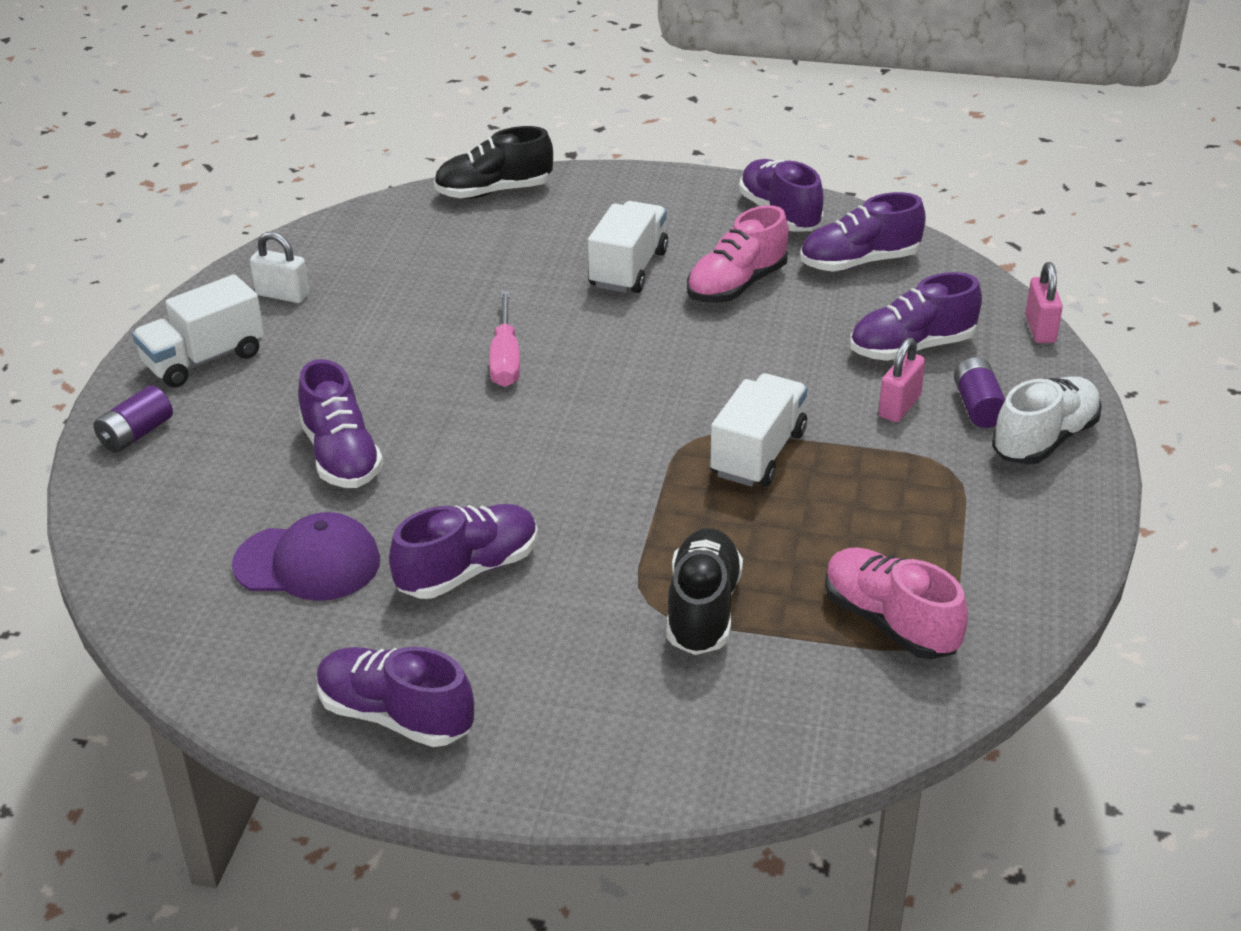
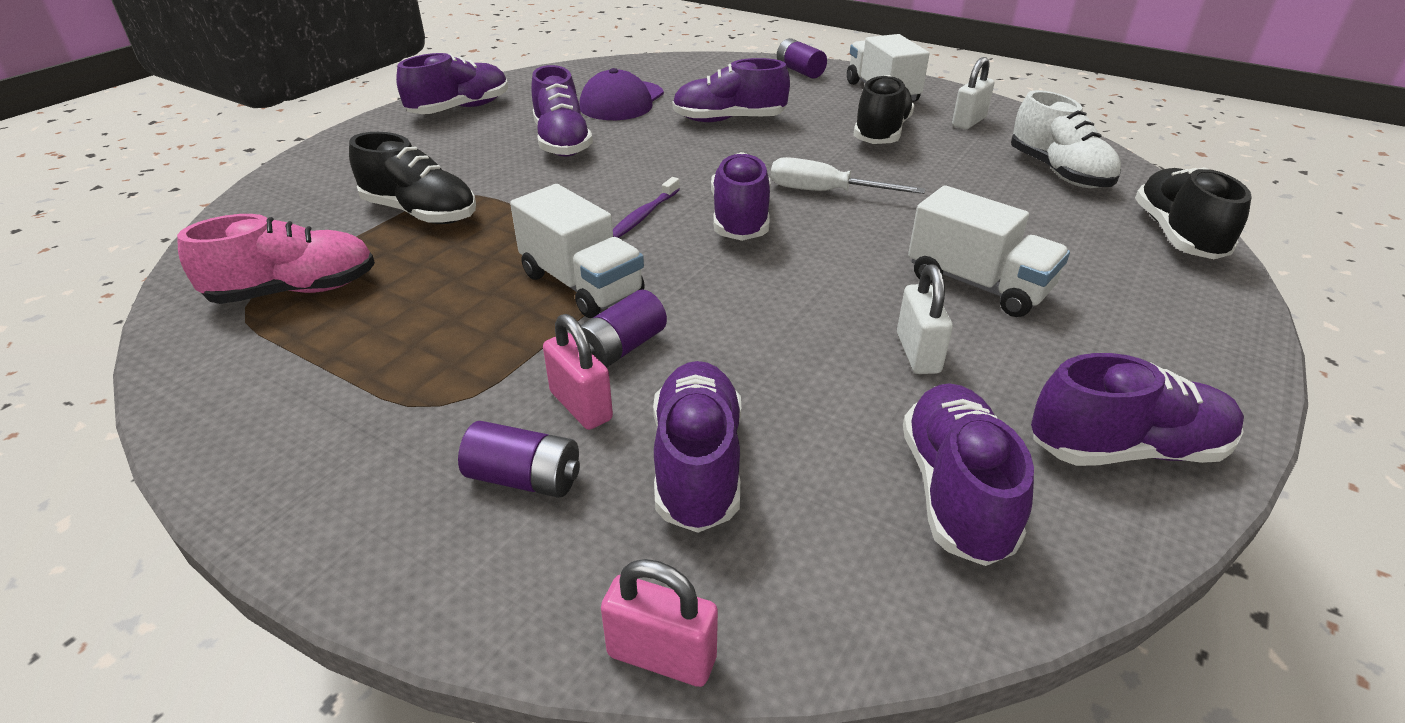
camera: 110 degrees right, 0 degrees up
pink screwdriver [489,291,520,387] -> white screwdriver [771,157,925,194]
pink shoe [687,205,789,303] -> white padlock [897,264,953,374]
white shoe [992,376,1102,464] -> white shoe moved to [1011,90,1121,188]
none -> purple battery [581,290,667,367]
none -> purple toothbrush [613,177,680,238]
none -> purple shoe [711,152,771,241]
none -> black shoe [853,75,914,144]

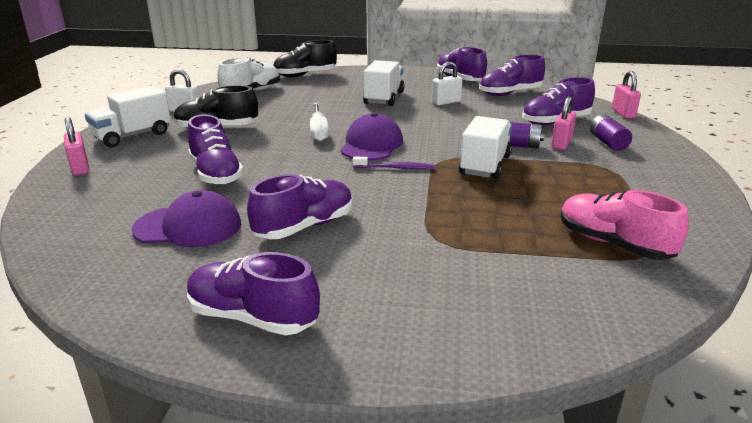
camera: 115 degrees left, 10 degrees down
black shoe [349,132,476,224] -> none
purple shoe [711,152,771,241] -> purple cap [340,113,403,161]
purple battery [777,38,827,79] -> pink padlock [64,117,89,175]

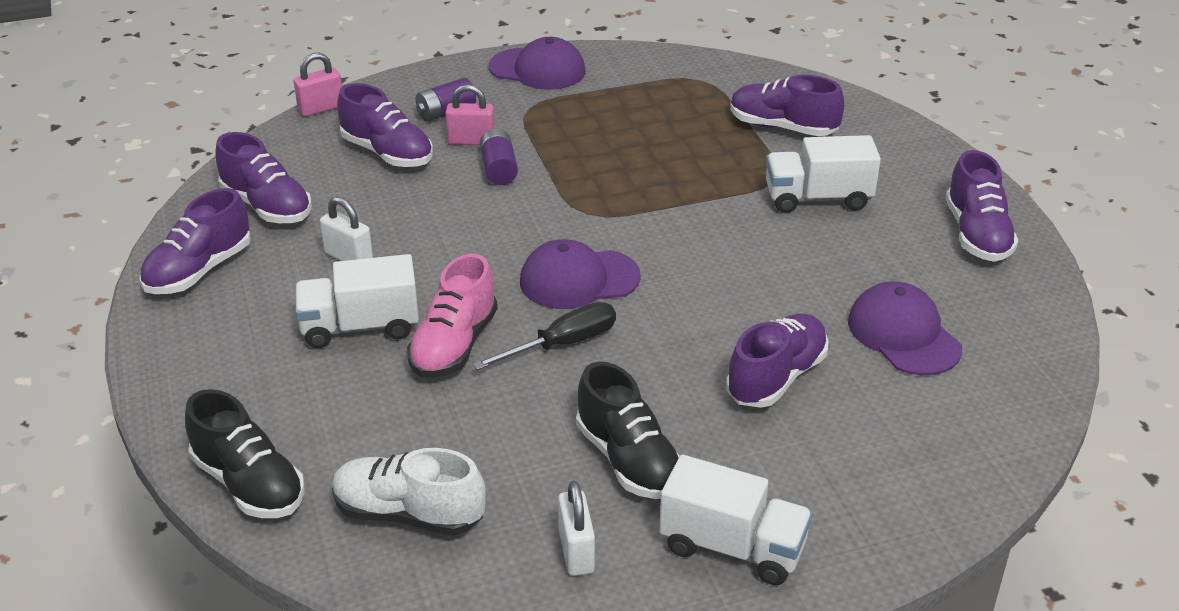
camera: 115 degrees left, 10 degrees up
pink padlock [64,117,89,175] -> none
purple shoe [247,174,353,239] -> purple shoe moved to [730,75,844,136]
white screwdriver [310,103,329,142] -> black screwdriver [473,302,616,370]
purple toothbrush [353,156,435,170] -> none
white truck [459,116,512,179] -> white truck moved to [766,135,881,213]
pink shoe [560,190,689,260] -> pink shoe moved to [407,254,498,378]
none -> purple cap [489,37,586,90]

